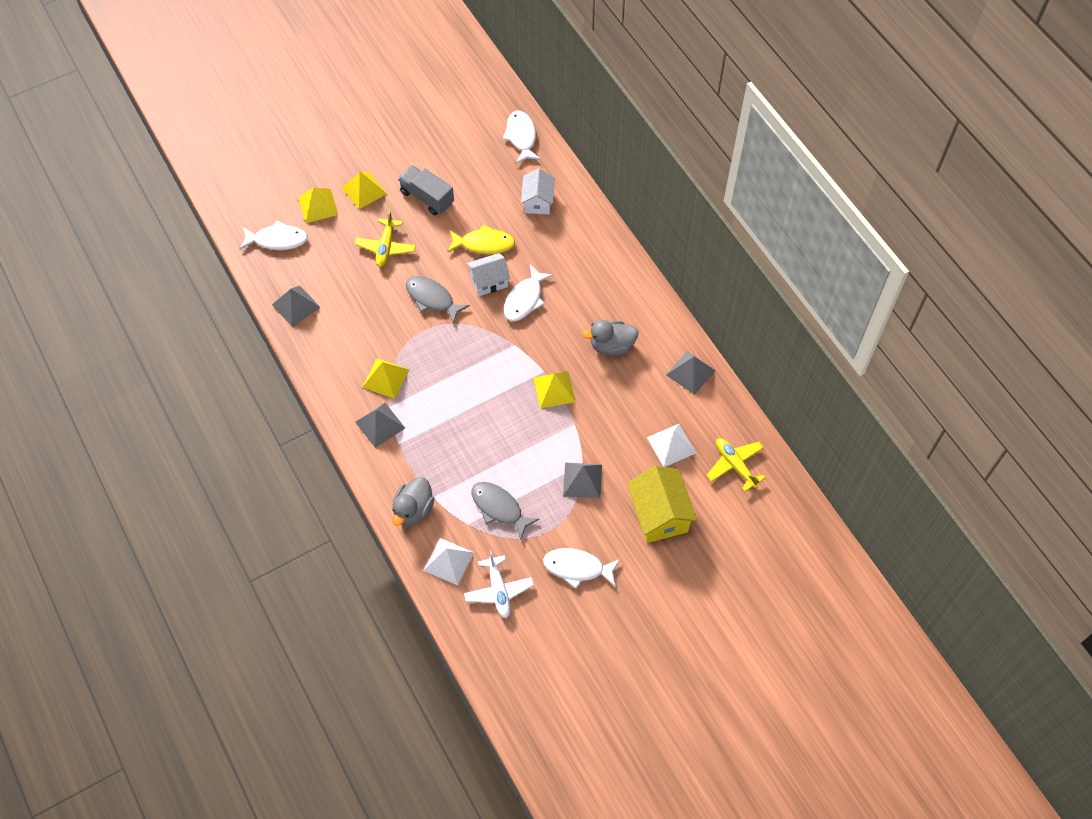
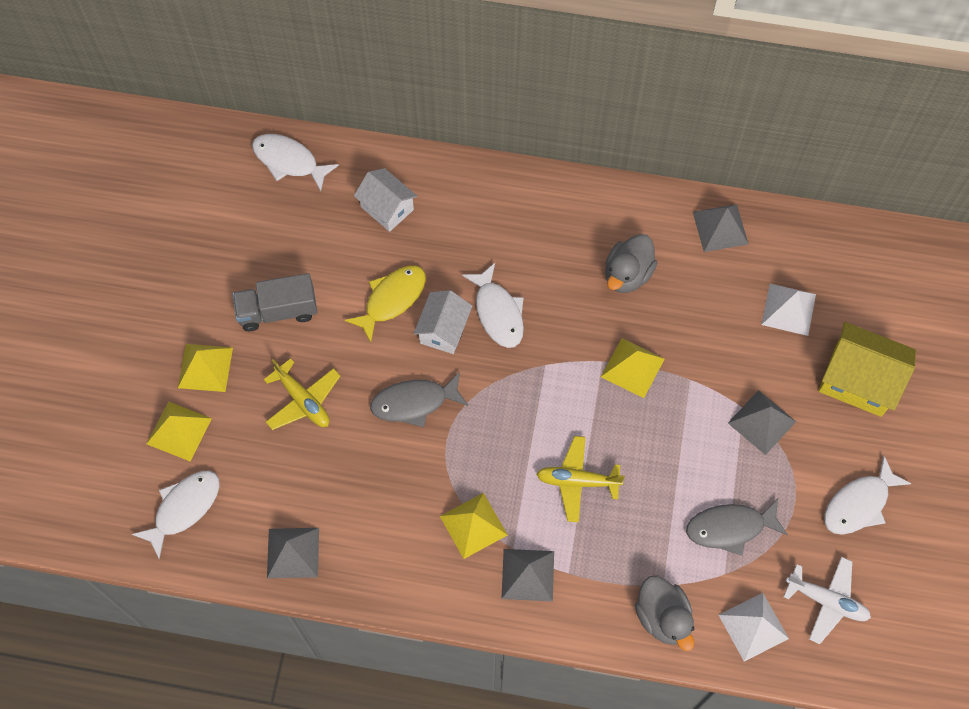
camera: 50 degrees left, 5 degrees up
yellow plane [706,438,766,492] -> yellow plane moved to [536,436,625,523]

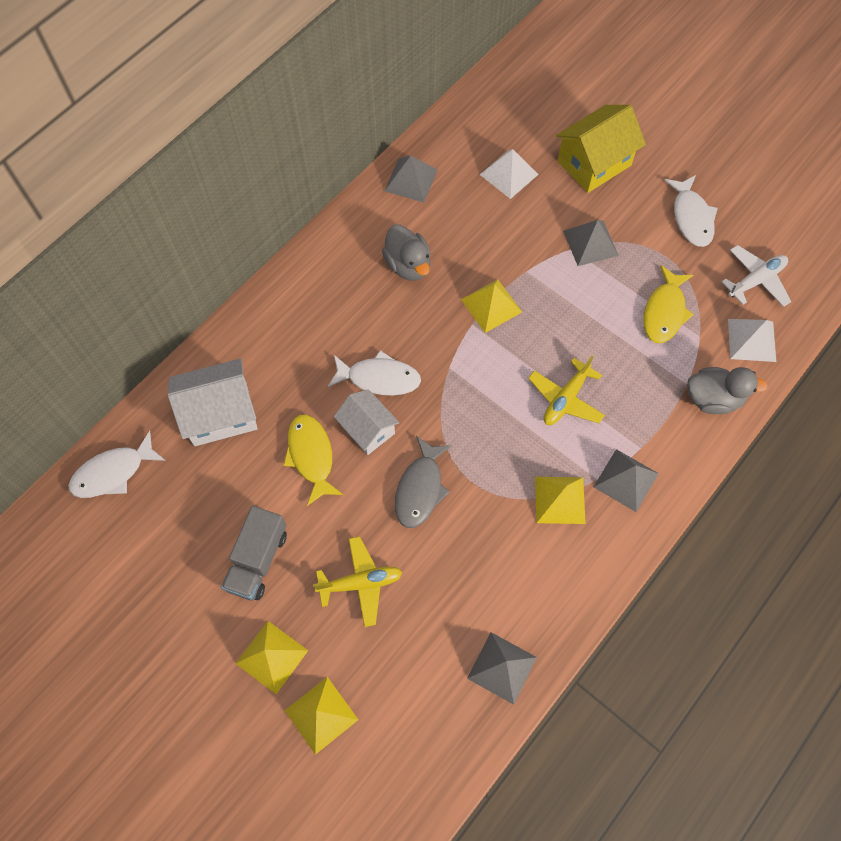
camera: 60 degrees left, 0 degrees up
white fish [132,471,220,559] -> none
white house [354,168,417,232] -> white house [167,358,258,446], size x1.52
grey fish [686,498,788,555] -> yellow fish [643,265,694,343]

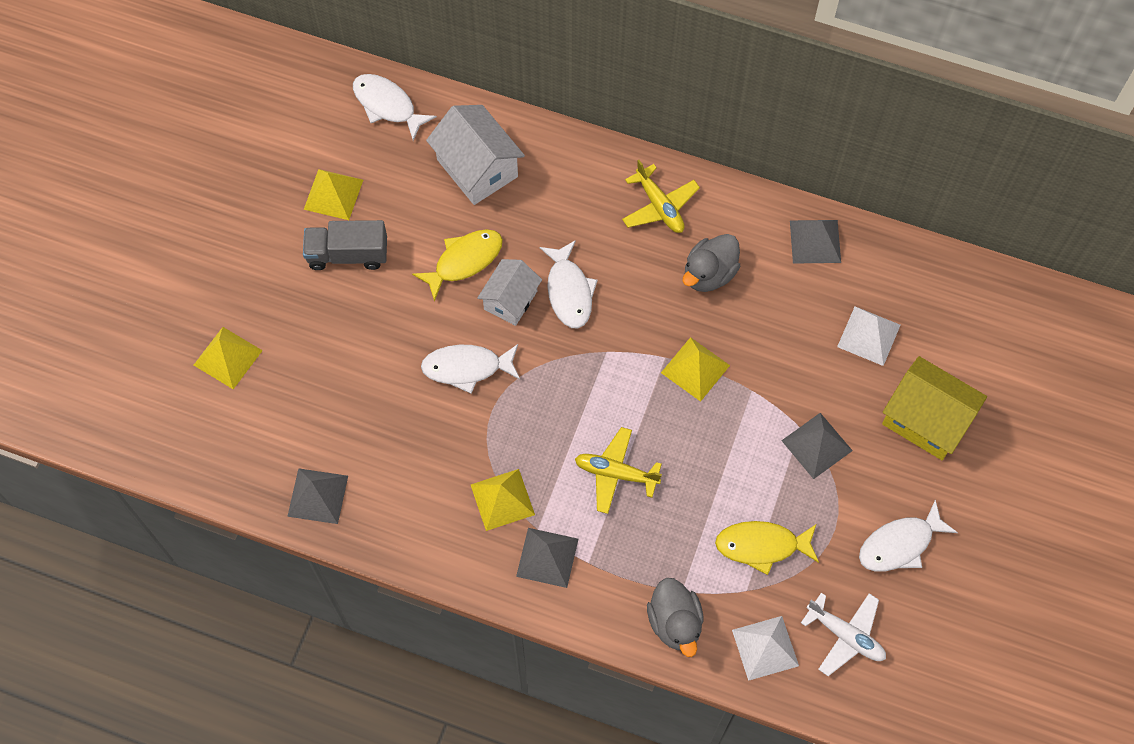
camera: 70 degrees right, 0 degrees up
yellow pyramid [235,621,308,694] -> yellow pyramid moved to [304,169,363,220]
yellow plane [313,536,403,627] -> yellow plane moved to [622,160,700,233]
grey fish [395,436,452,528] -> white fish [421,344,520,394]

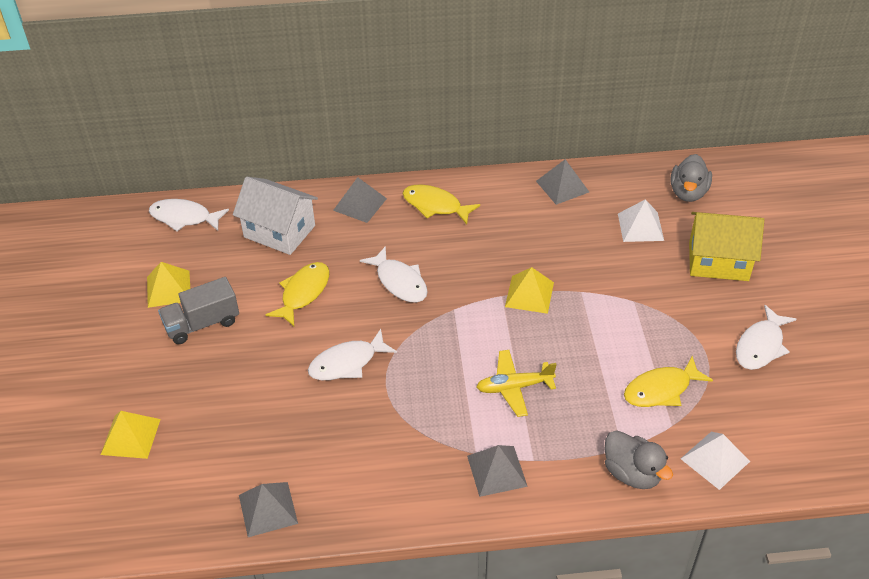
camera: 25 degrees left, 20 degrees down
yellow pyramid [471,469,535,531] -> none
white house [477,259,542,326] -> none
yellow plane [622,160,700,233] -> yellow fish [402,185,480,224]
grey duck [682,234,740,292] -> grey duck moved to [670,154,712,202]
grey pyramid [781,413,853,479] -> grey pyramid moved to [333,177,387,223]
white plane [801,593,886,676] -> none

